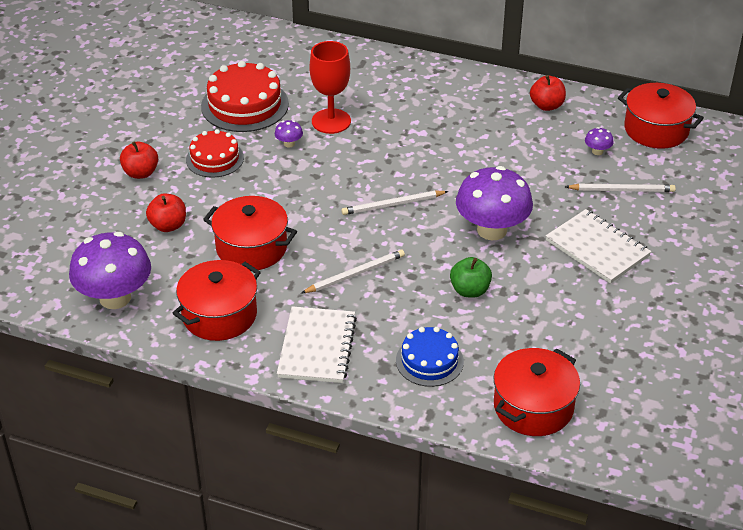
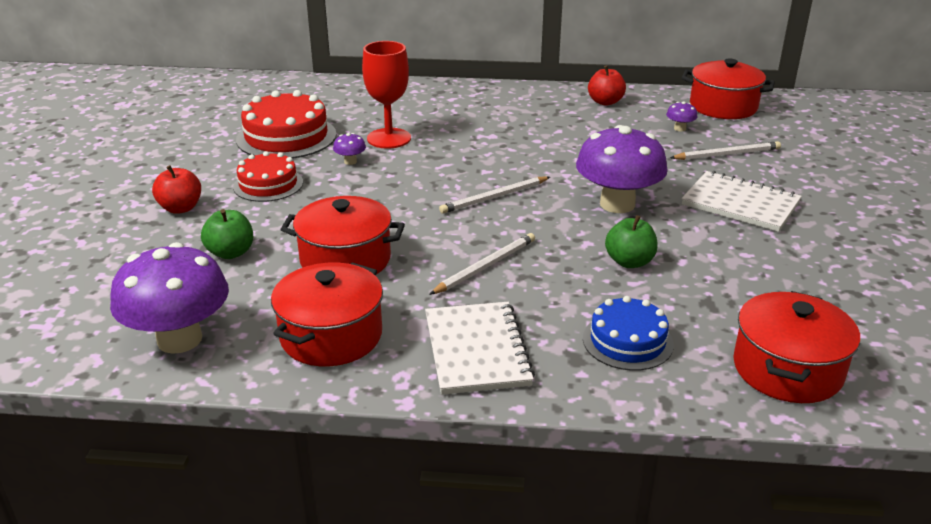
camera: 15 degrees left, 10 degrees down
red apple [146,193,186,232] -> green apple [201,209,253,259]

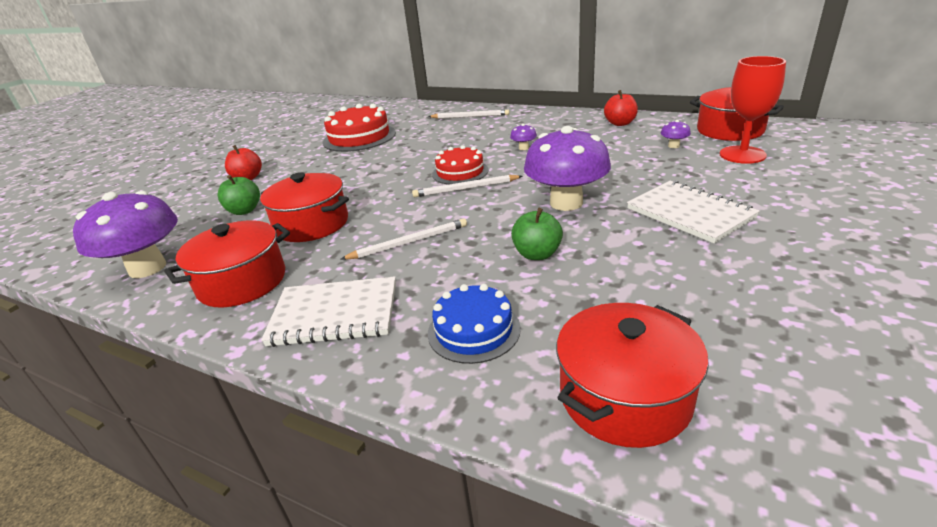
camera: 25 degrees right, 0 degrees up
red cake [233,151,303,202] -> red cake moved to [432,145,489,184]
purple mushroom [333,133,366,165] -> purple mushroom moved to [510,124,537,150]
red goblet [362,41,411,149] -> red goblet moved to [720,56,786,164]
white notebook [425,302,535,395] -> white notebook turned 75 degrees clockwise [261,276,396,347]
white pencil [670,141,781,160] -> white pencil moved to [428,110,509,119]

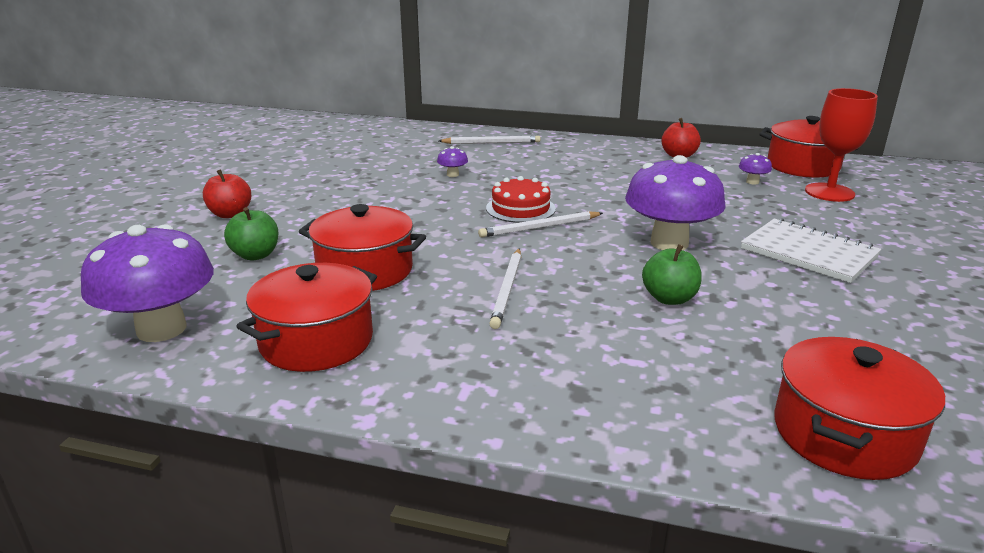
camera: 15 degrees left, 5 degrees down
white notebook [261,276,396,347] -> none
red cake [323,104,396,152] -> none
white pencil [340,218,467,260] -> white pencil turned 135 degrees clockwise [489,249,521,329]
blue cake [428,284,521,364] -> none
purple mushroom [510,124,537,150] -> purple mushroom moved to [437,146,468,177]

